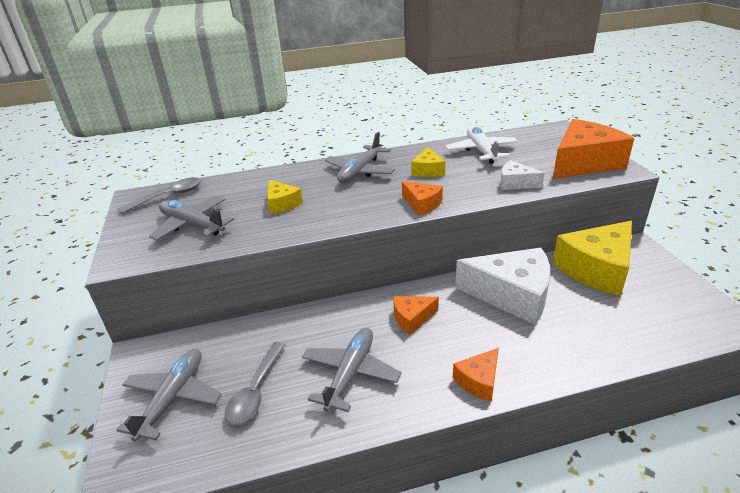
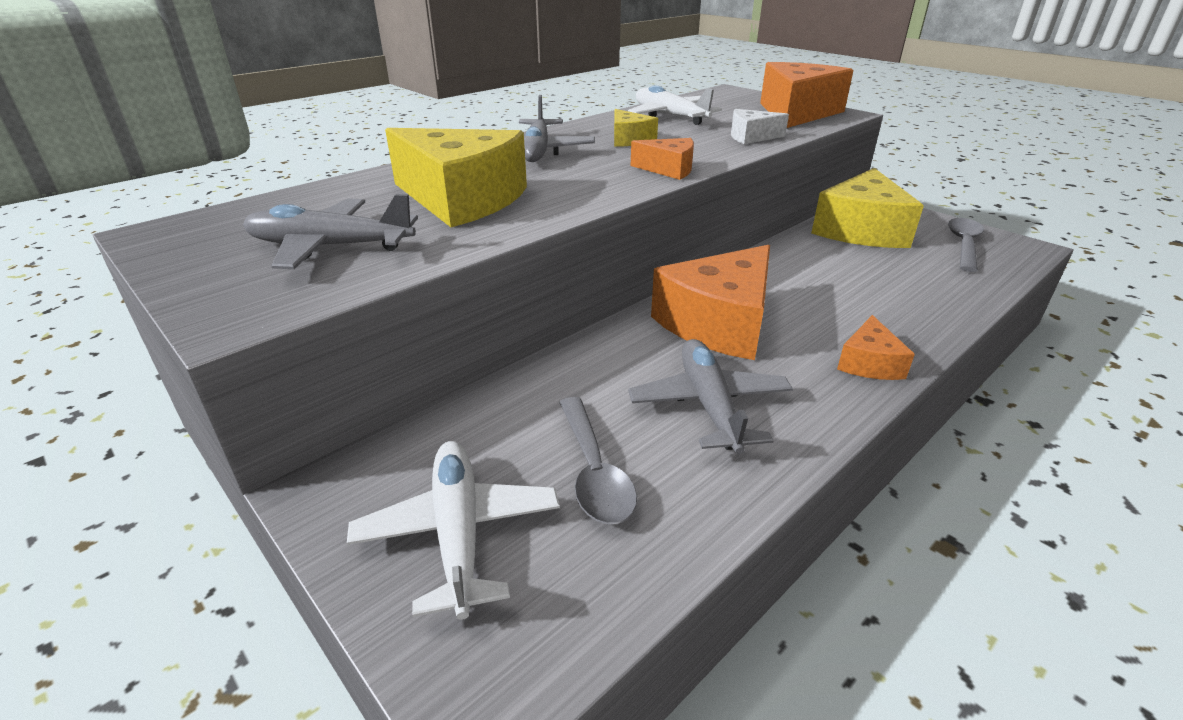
camera: 30 degrees left, 0 degrees up
grey plane [116,349,222,442] -> white plane [347,441,560,620]
grey spoon [118,177,201,214] -> grey spoon moved to [948,218,984,272]
yellow cheese [267,180,303,214] -> yellow cheese [385,128,527,227], size x2.04
orange cheese [393,296,439,335] -> orange cheese [651,245,770,360], size x2.04
white cheese [455,247,550,325] -> none

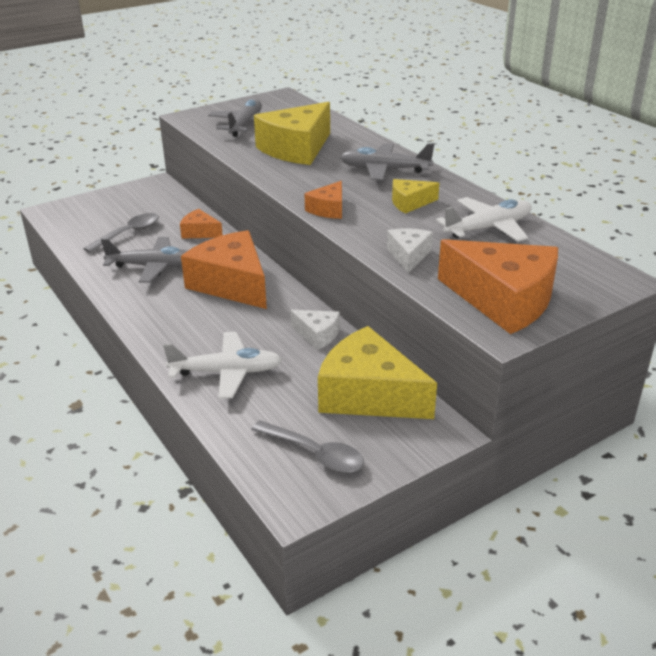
camera: 100 degrees right, 0 degrees up
white plane [347,441,560,620] -> white plane moved to [163,332,282,399]
grey spoon [559,397,637,524] -> grey spoon turned 135 degrees clockwise [83,213,159,253]
orange cheese [837,315,915,380] -> orange cheese moved to [180,209,223,239]
none -> white cheese [290,310,340,350]

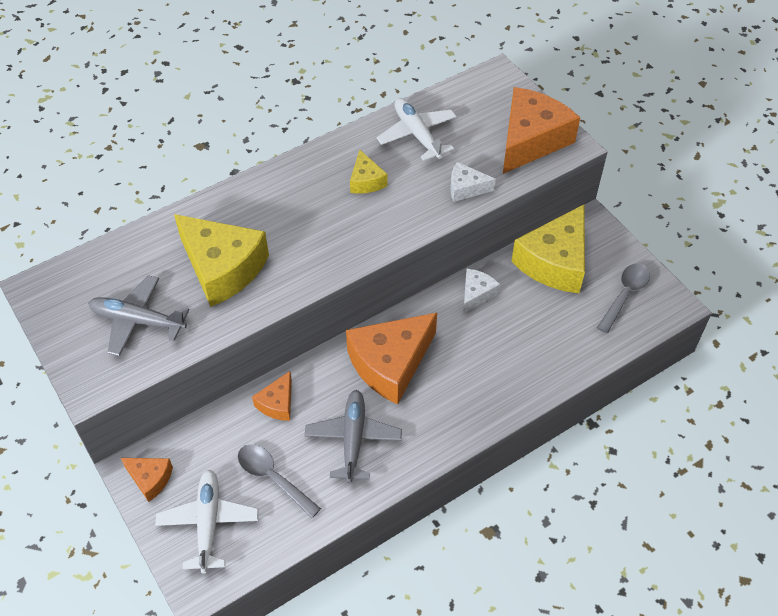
camera: 90 degrees left, 20 degrees up
white plane [163,332,282,399] -> white plane moved to [155,469,258,573]
orange cheese [304,181,342,219] -> orange cheese moved to [121,458,173,502]
grey plane [340,143,434,180] -> none

